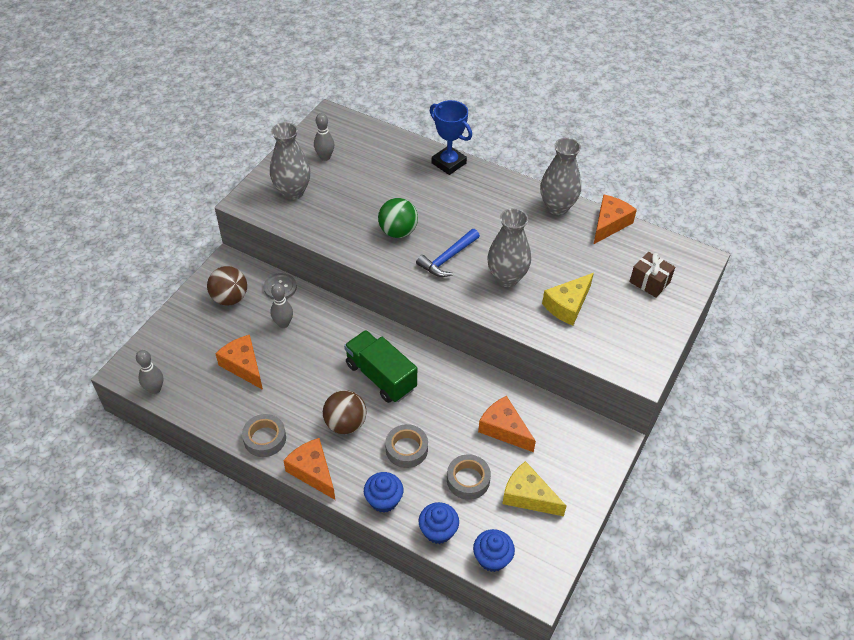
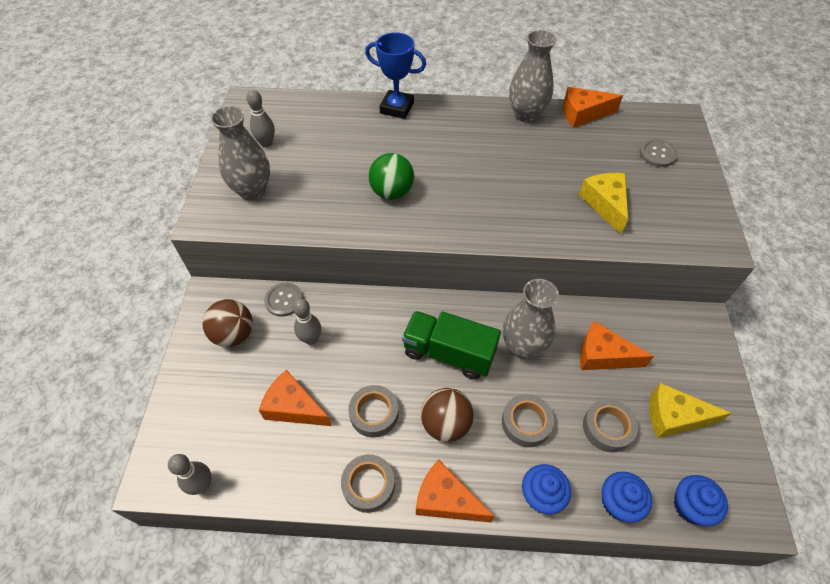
camera: 25 degrees left, 5 degrees up
blue hammer [416,229,480,277] -> none
grey vase [487,208,531,287] -> grey vase moved to [503,279,559,359]
yellow cheese [542,273,594,326] -> yellow cheese turned 150 degrees clockwise [579,173,628,234]
orange cheese [593,195,637,245] -> orange cheese turned 105 degrees counterclockwise [563,87,623,128]
brown gift [630,252,675,297] -> grey button [639,139,678,167]
none -> grey tape [348,385,399,438]

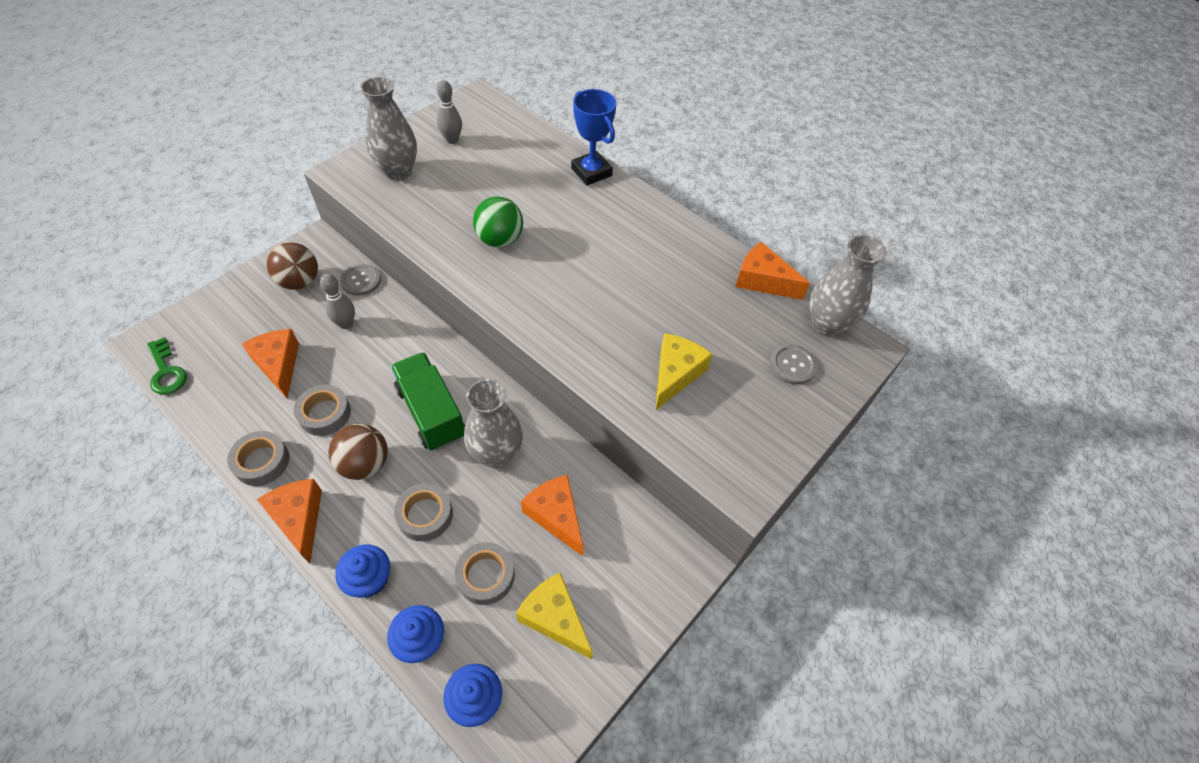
camera: 35 degrees right, 0 degrees up
grey bowling pin [168,454,212,495] -> green key [147,337,187,395]
grey vase [509,30,556,123] -> grey vase moved to [809,235,886,337]

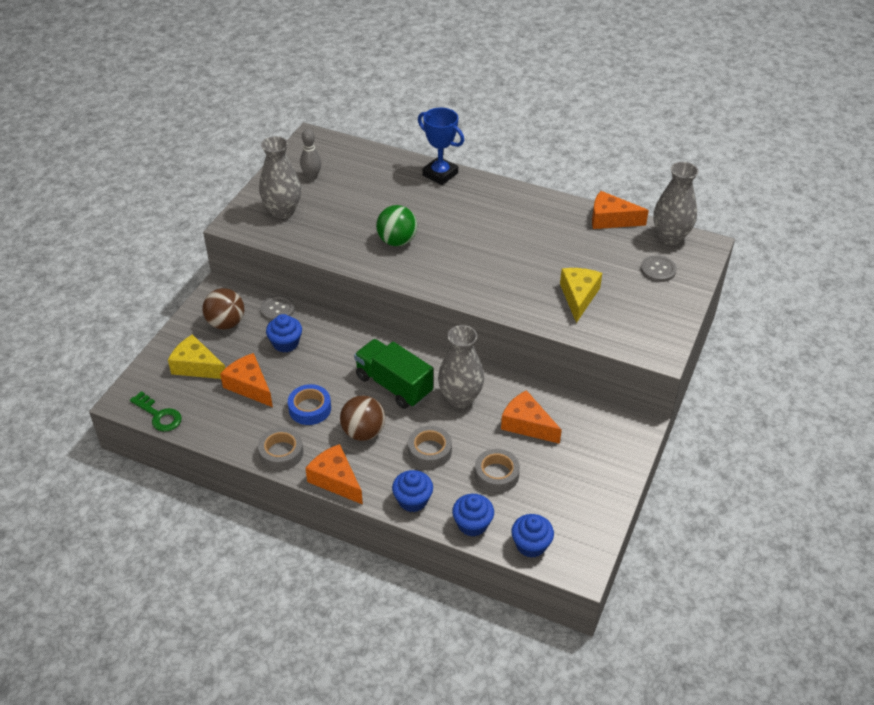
camera: 15 degrees left, 10 degrees down
grey tape [294,384,351,436] -> blue tape [288,384,331,425]
grey bowling pin [320,274,355,329] -> blue cupcake [266,314,302,353]
yellow cheese [516,572,593,659] -> yellow cheese moved to [168,334,225,379]

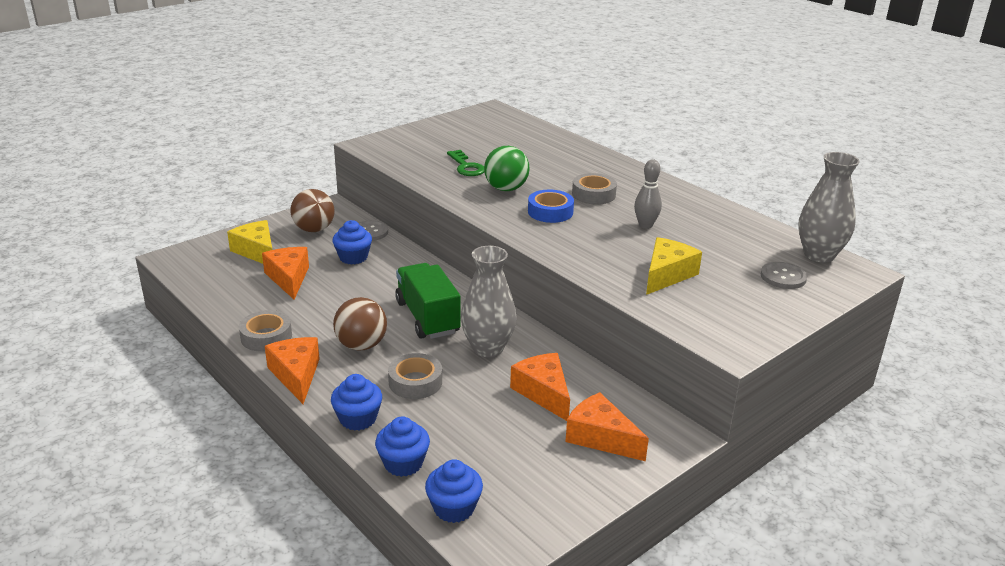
camera: 25 degrees right, 15 degrees down
green key [130,391,182,432] -> green key moved to [447,150,484,176]
grey vase [259,136,301,219] -> none
blue tape [288,384,331,425] -> blue tape moved to [528,190,574,223]
grey bowling pin [300,129,321,180] -> grey bowling pin moved to [634,159,662,229]
blue trophy [418,108,464,185] -> none
grey tape [474,449,520,493] -> grey tape moved to [572,173,617,204]
orange cheese [592,191,649,229] -> orange cheese moved to [565,392,649,461]

